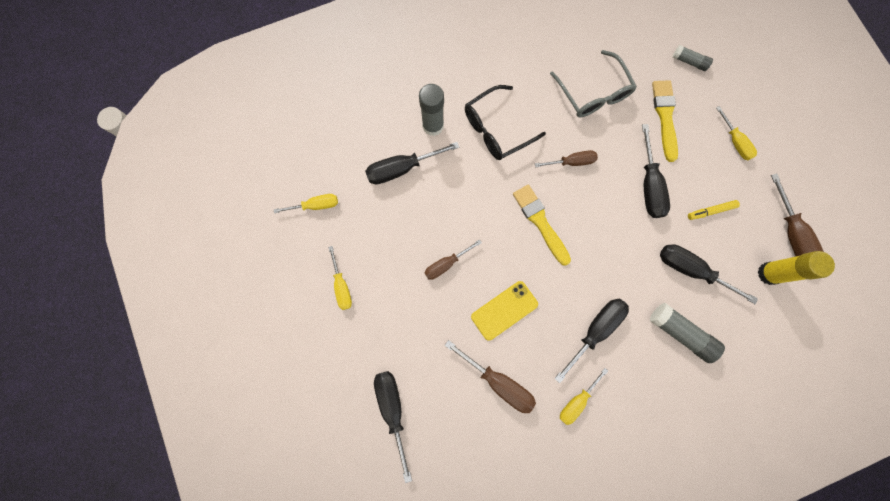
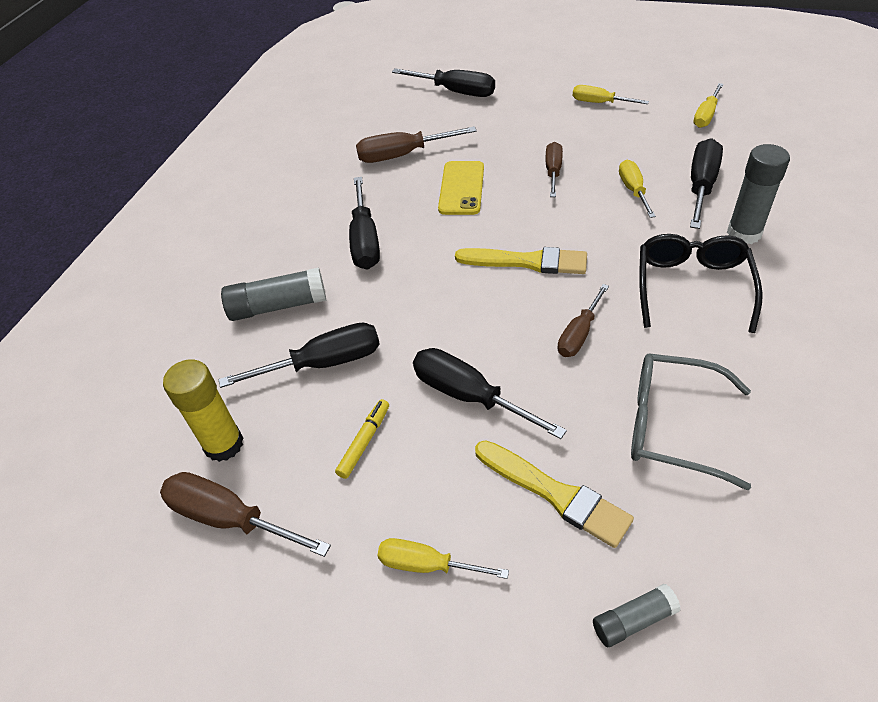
camera: 135 degrees right, 30 degrees down
yellow screwdriver [560,368,608,425] -> yellow screwdriver moved to [619,160,656,218]

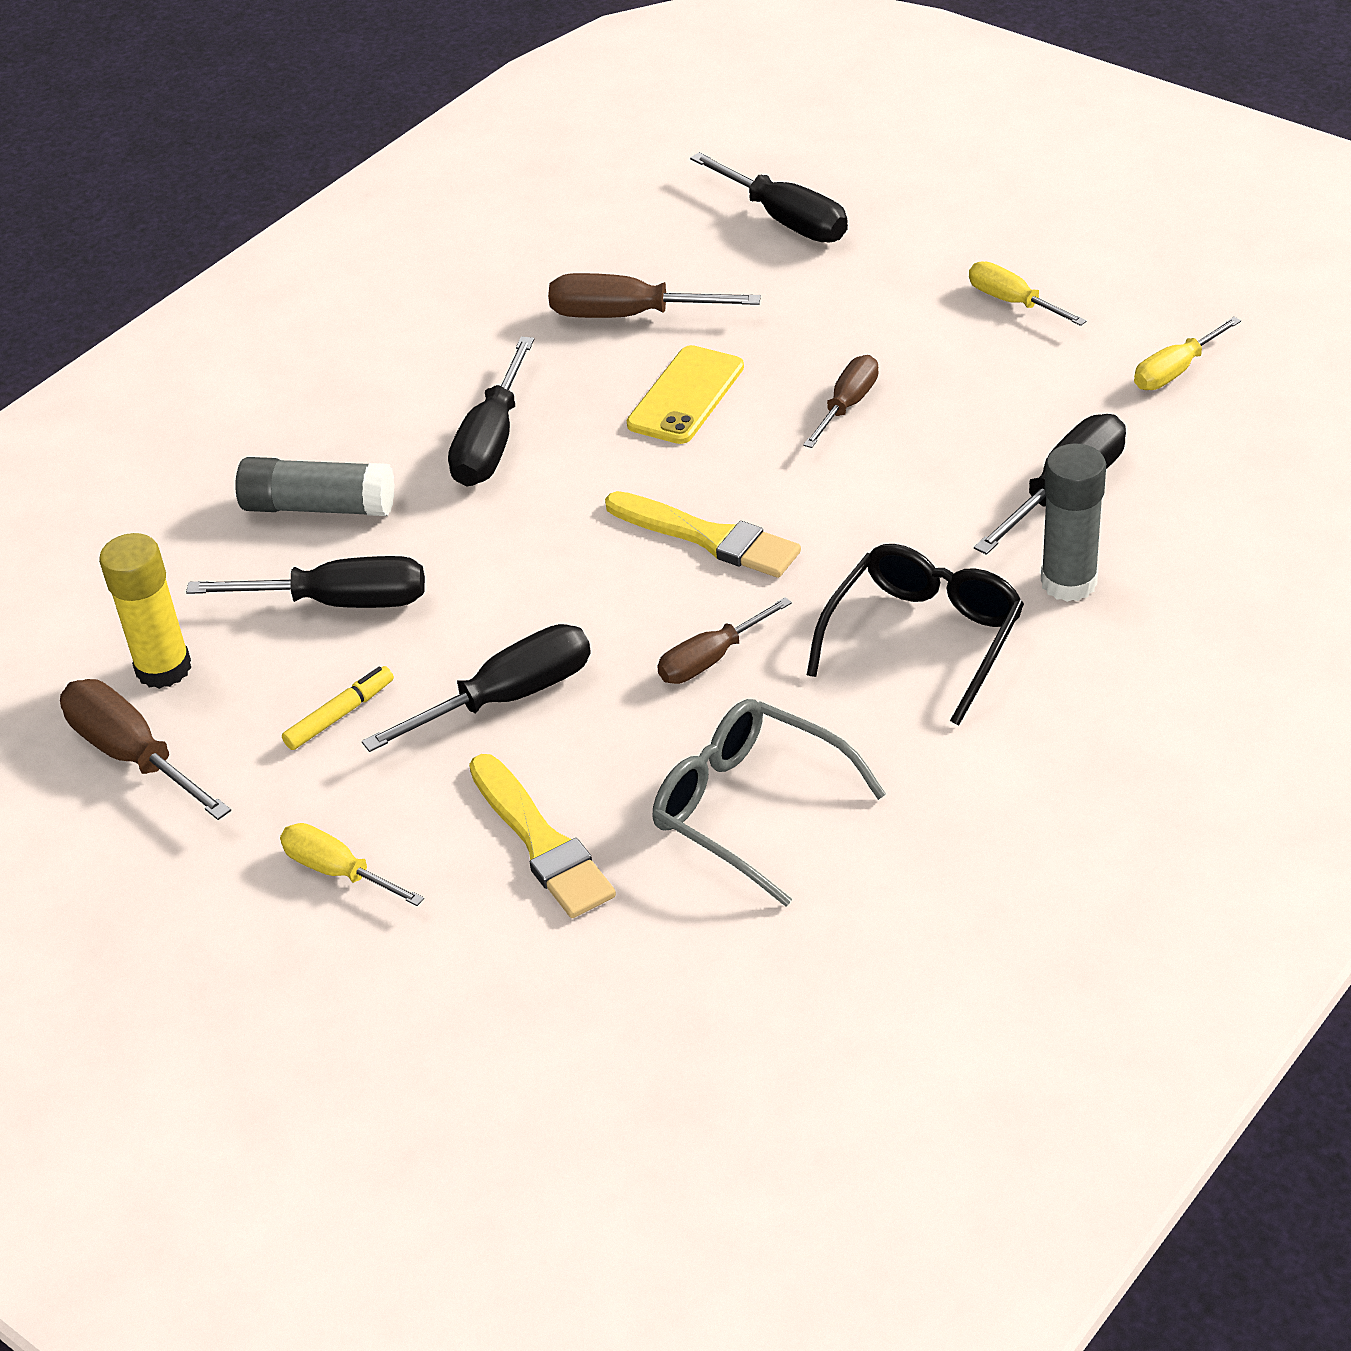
camera: 20 degrees right, 5 degrees down
black screwdriver [413,348,567,439] -> black screwdriver turned 90 degrees clockwise [362,624,591,752]
grey glue stick [593,584,681,647] -> none
yellow screwdriver [619,160,656,218] -> none

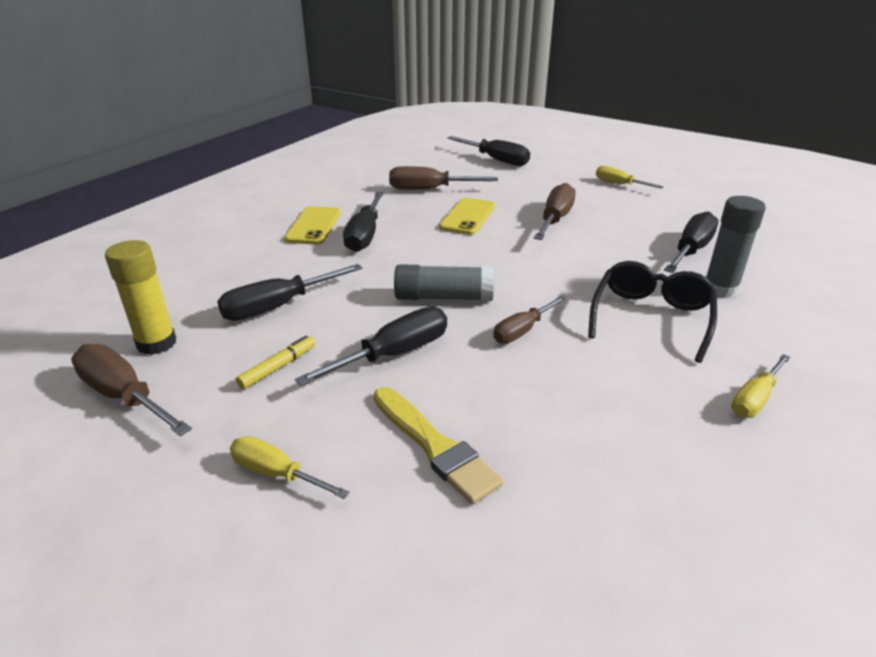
camera: 10 degrees left, 10 degrees down
black screwdriver [186,556,425,608] -> black screwdriver turned 150 degrees clockwise [217,264,363,321]
grey glue stick [235,457,395,516] -> grey glue stick moved to [394,264,494,301]
yellow brush [605,491,801,578] -> none
grey glasses [652,699,886,906] -> none
brown screwdriver [803,355,878,448] -> brown screwdriver [534,183,576,240], size x1.54
yellow screwdriver [1134,317,1241,390] -> yellow screwdriver moved to [731,354,790,418]
none -> yellow phone [285,206,341,244]

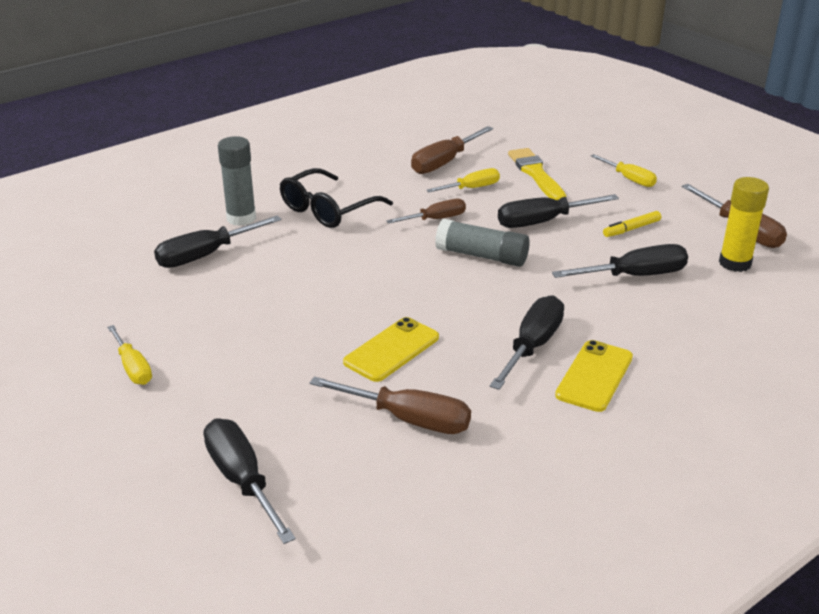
camera: 160 degrees left, 0 degrees up
brown screwdriver [534,183,576,240] -> brown screwdriver moved to [411,126,493,174]
yellow screwdriver [731,354,790,418] -> yellow screwdriver moved to [427,168,500,192]

